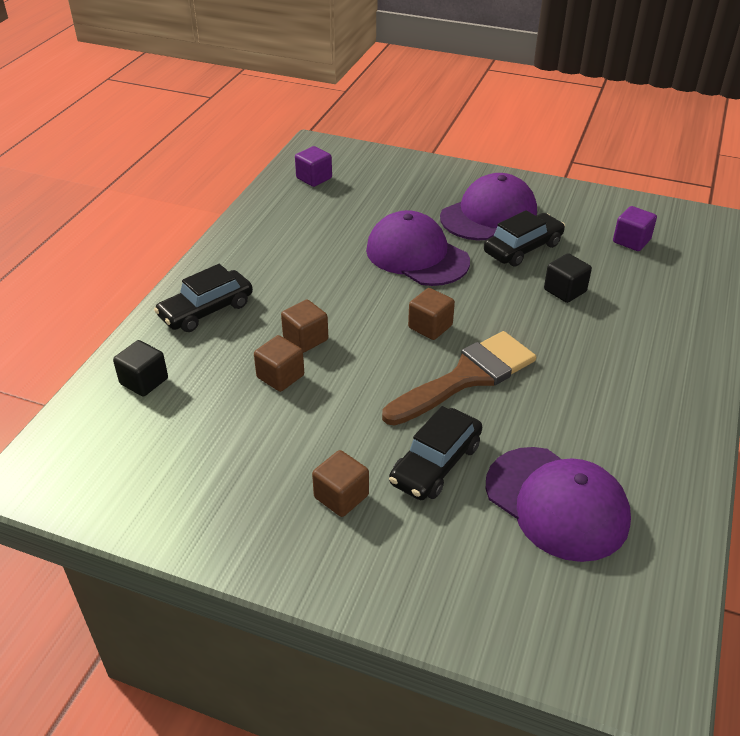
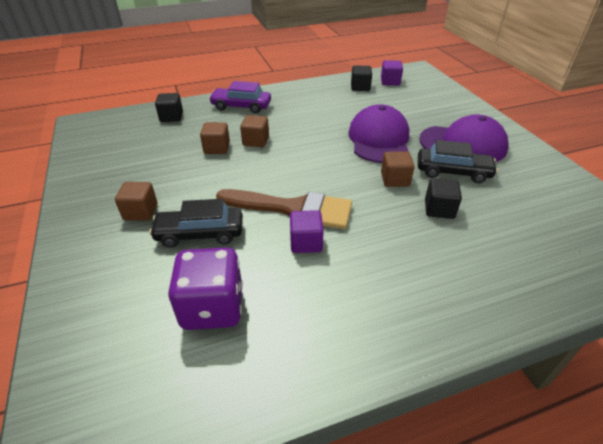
camera: 50 degrees right, 0 degrees up
black car [154,264,253,332] -> purple car [209,81,271,114]
brown cube [408,288,455,340] -> brown cube moved to [381,151,415,187]
purple cap [486,447,631,562] -> purple dice [168,247,243,330]
purple cube [613,206,657,251] -> purple cube moved to [290,210,324,253]
none -> black cube [351,65,372,91]

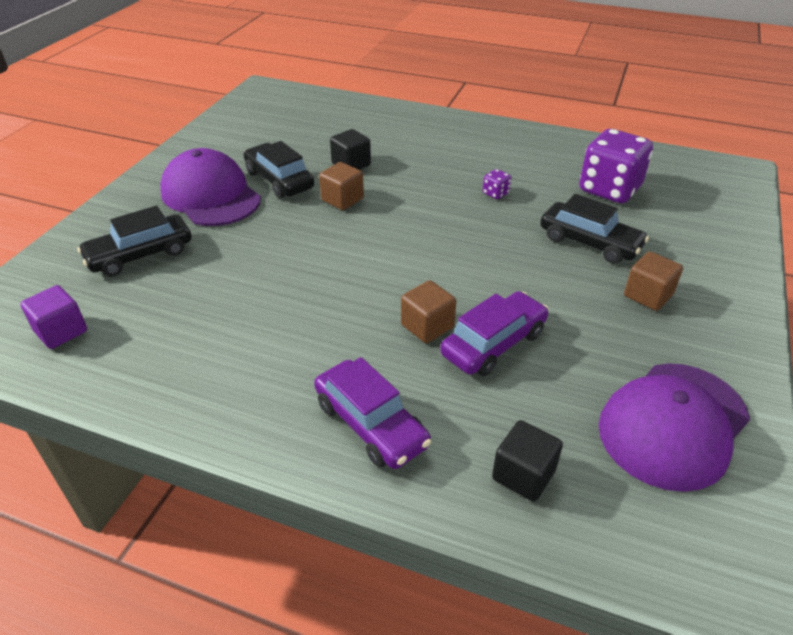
camera: 140 degrees left, 0 degrees up
brown cube [200,122,230,154] -> purple car [440,291,549,376]
brown brush [216,189,352,229] -> none
purple cube [290,210,324,253] -> purple dice [483,169,511,199]
purple cap [348,104,409,163] -> purple cap moved to [599,363,750,492]
black cube [351,65,372,91] -> none
none -> black car [77,206,192,276]

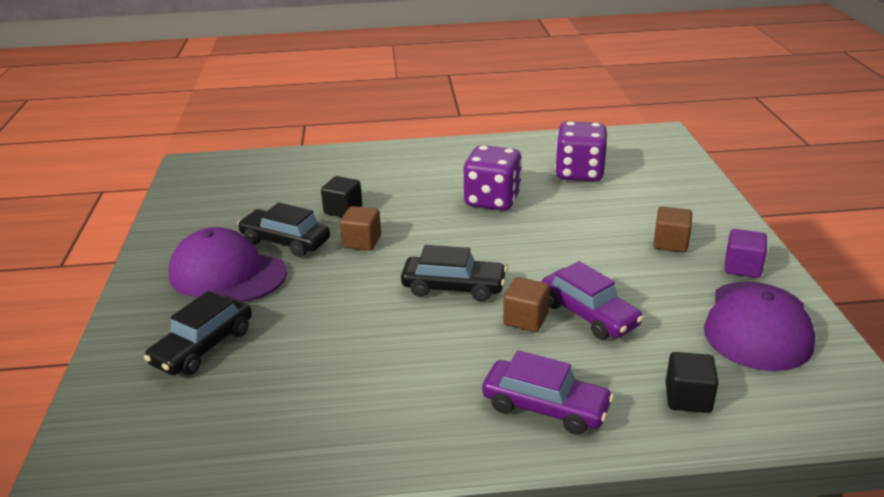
camera: 25 degrees left, 10 degrees down
purple cube [20,285,87,349] -> purple cube moved to [725,229,767,278]
purple car [440,291,549,376] -> purple car turned 120 degrees clockwise [541,261,644,339]
purple dice [483,169,511,199] -> purple dice [464,145,522,211], size x2.46
black car [540,194,649,264] -> black car moved to [401,245,507,302]

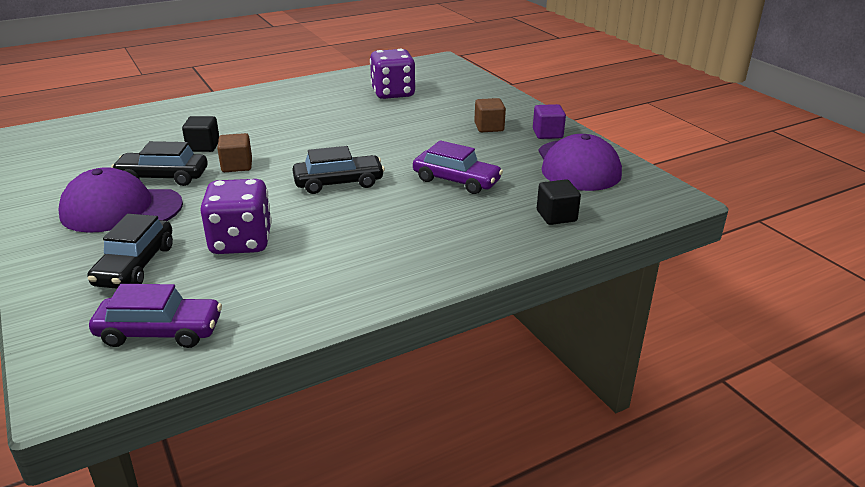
camera: 25 degrees left, 0 degrees up
purple dice [464,145,522,211] -> purple dice moved to [200,179,272,254]
purple car [482,350,614,435] -> purple car moved to [89,284,222,348]
brown cube [503,277,550,332] -> none

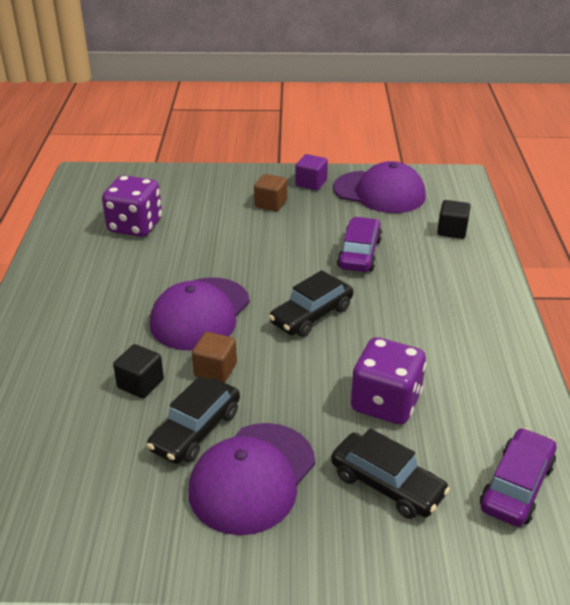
camera: 60 degrees left, 5 degrees up
black car [292,146,385,194] -> black car turned 150 degrees counterclockwise [269,270,353,337]
purple car [413,140,503,194] -> purple car turned 45 degrees counterclockwise [337,217,382,272]
none -> purple cap [150,277,250,351]

